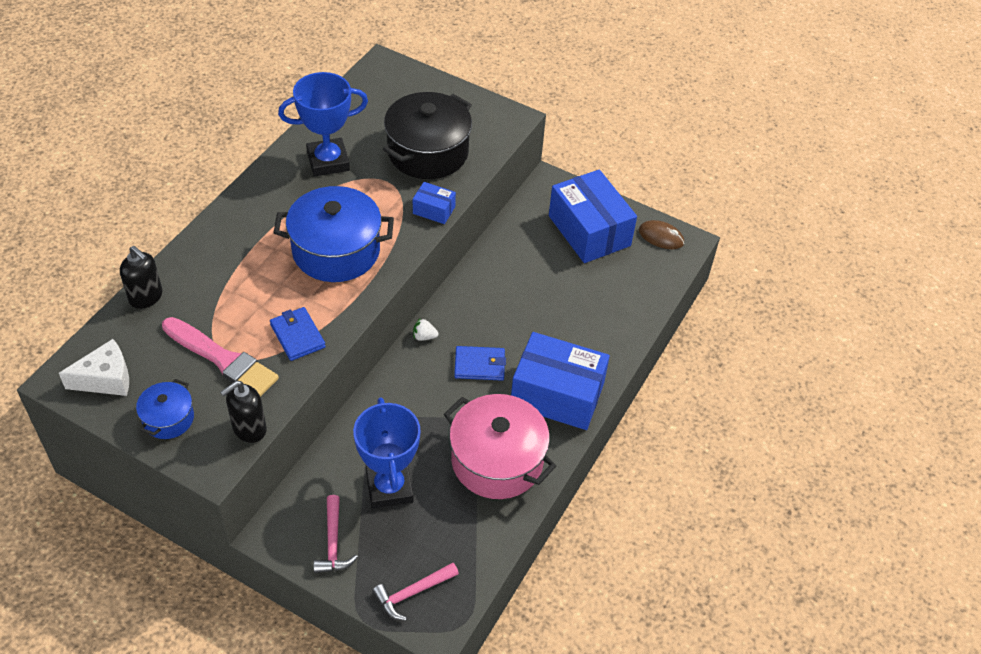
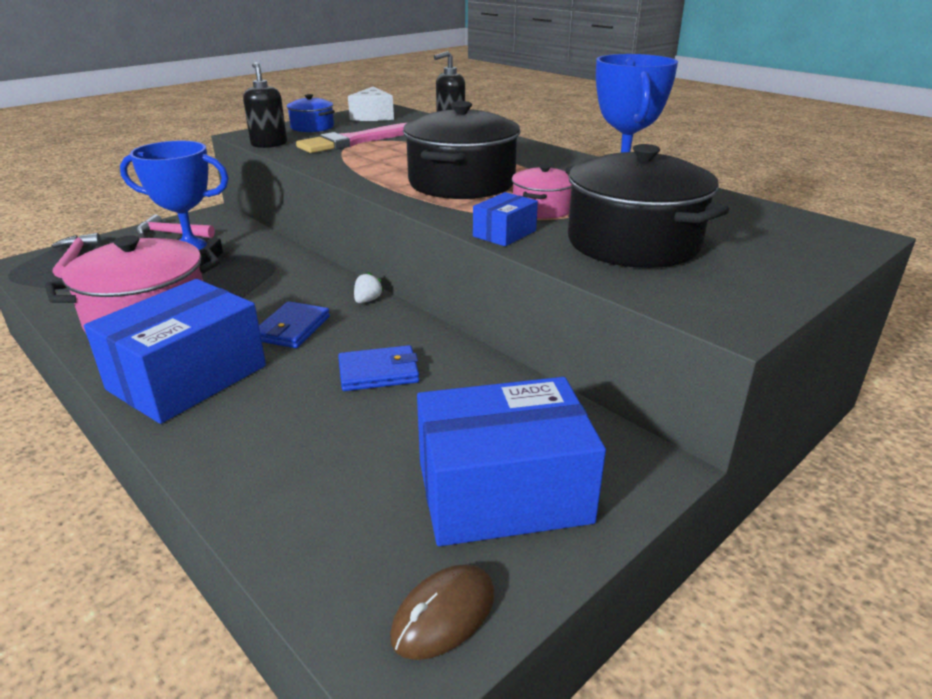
camera: 110 degrees right, 20 degrees down
blue wallet [270,307,326,361] -> blue wallet moved to [338,345,419,391]
blue pot [273,186,394,282] -> black pot [403,101,520,199]
none -> pink pot [512,164,572,219]

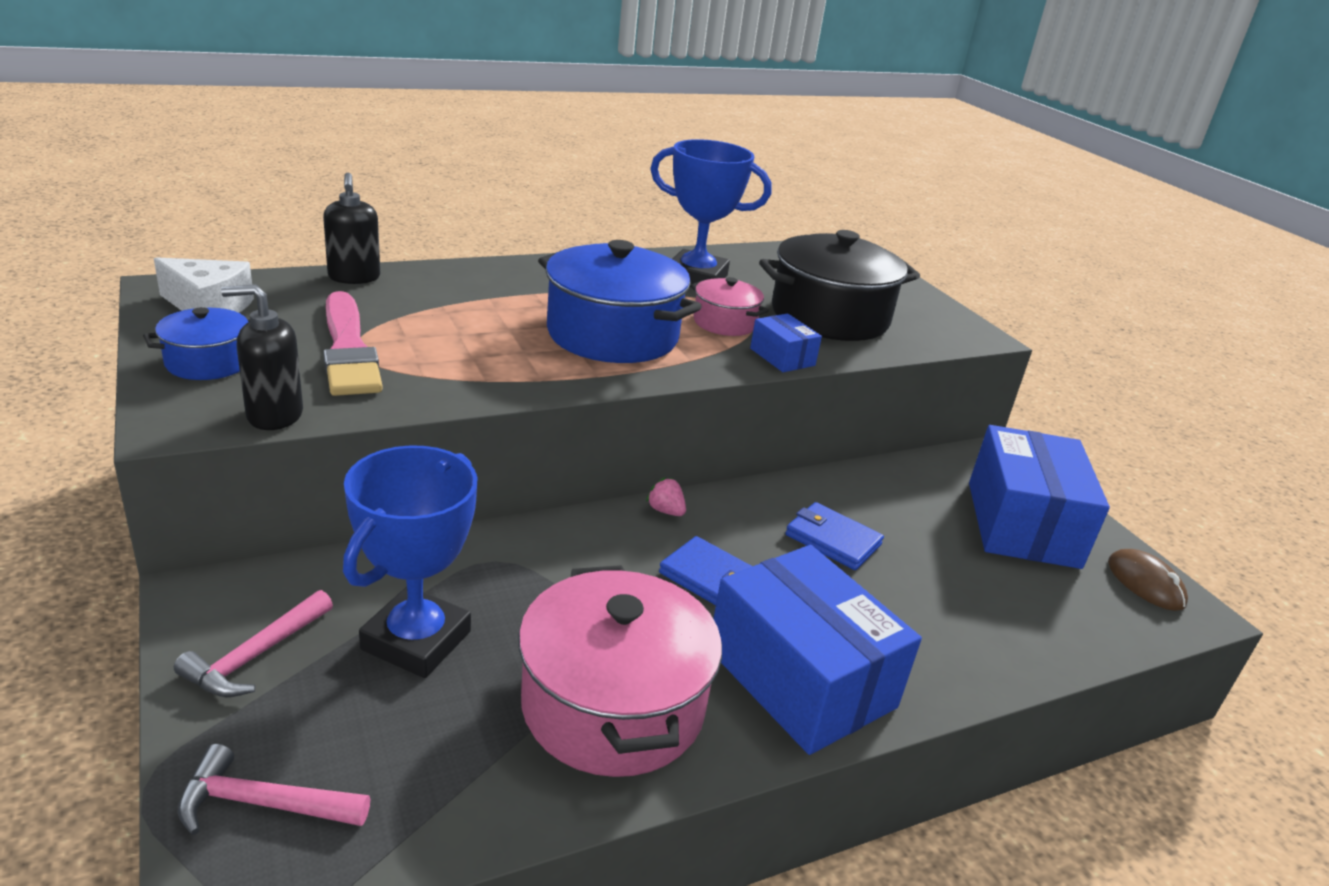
camera: 75 degrees left, 0 degrees up
blue wallet [338,345,419,391] -> blue wallet turned 60 degrees counterclockwise [785,502,884,570]
white strawberry [354,272,384,303] -> pink strawberry [646,477,686,516]
black pot [403,101,520,199] -> blue pot [538,240,702,363]

